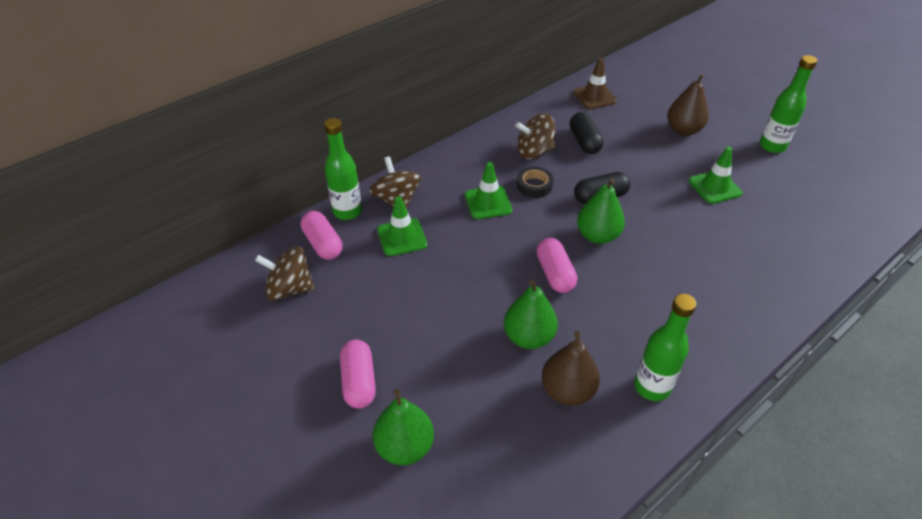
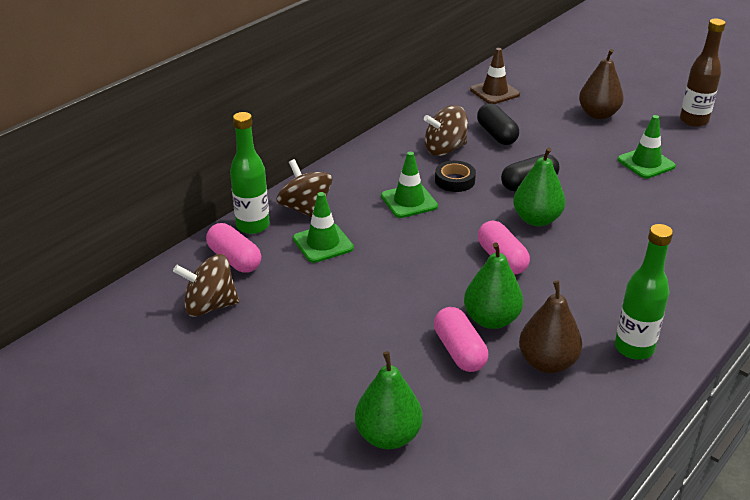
camera: 10 degrees left, 10 degrees down
pink capsule [340,339,376,409] -> pink capsule moved to [434,307,488,372]
green bottle [760,55,817,153] -> brown bottle [680,19,726,127]

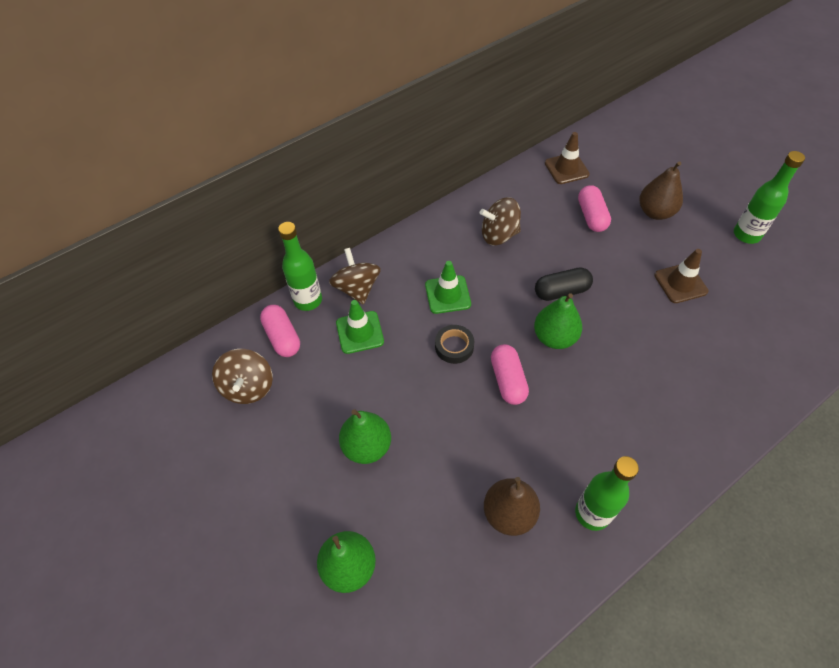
camera: 15 degrees right, 20 degrees up
brown spinning top [173,254,239,317] -> brown spinning top turned 105 degrees counterclockwise [212,349,273,404]
pink capsule [434,307,488,372] -> pink capsule moved to [578,185,611,232]
black tape [435,161,476,192] -> black tape moved to [435,325,474,364]
green pear [464,243,523,329] -> green pear moved to [339,409,391,464]
black capsule [477,103,519,145] -> none
green traffic cone [617,115,676,179] -> brown traffic cone [654,249,708,303]
brown bottle [680,19,726,127] -> green bottle [734,151,805,244]

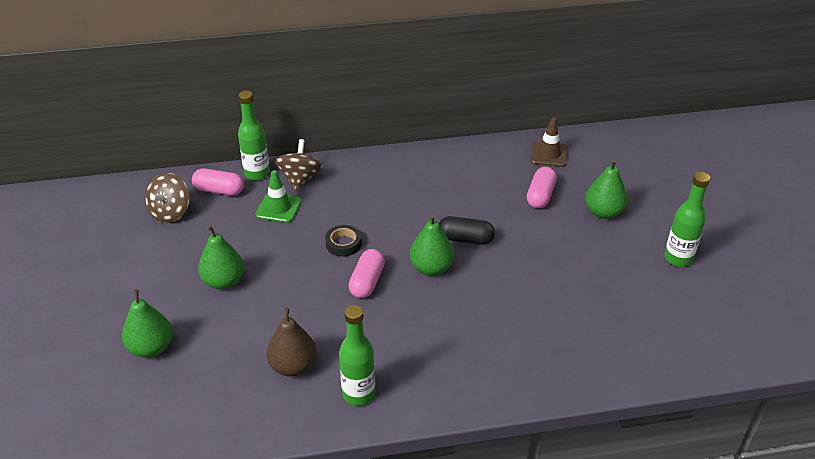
camera: 25 degrees right, 15 degrees down
pink capsule [260,305,300,357] -> pink capsule turned 75 degrees counterclockwise [192,168,244,196]
green traffic cone [425,261,471,314] -> none
brown spinning top [480,197,521,245] -> none
brown pear [640,161,683,220] -> green pear [585,159,628,219]
brown traffic cone [654,249,708,303] -> none

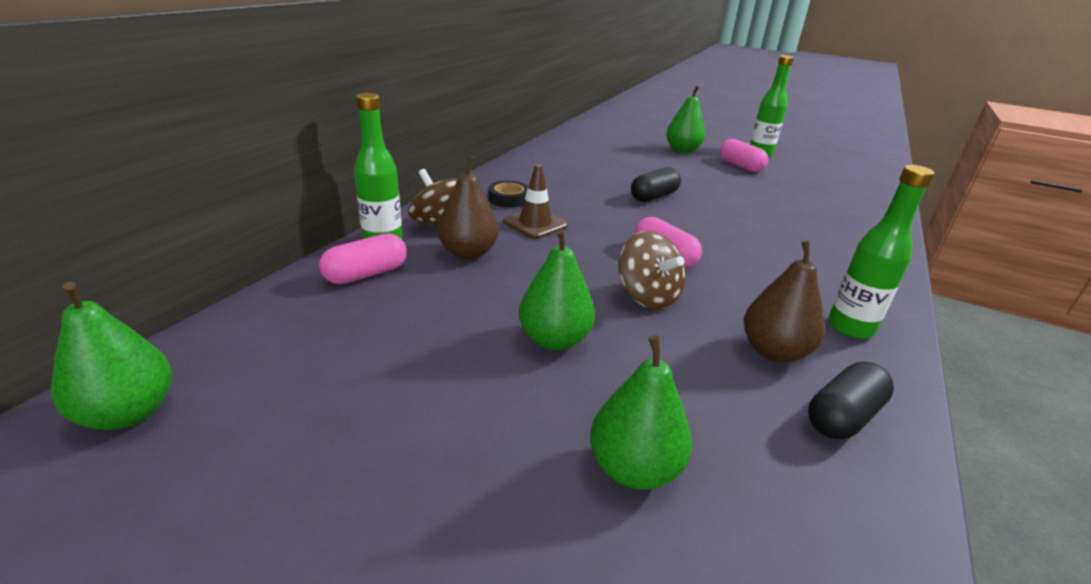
camera: 55 degrees left, 10 degrees down
brown spinning top [145,173,190,223] -> brown spinning top moved to [618,231,686,310]
green traffic cone [255,170,301,223] -> brown pear [437,156,498,260]
black tape [325,225,362,257] -> black tape moved to [488,181,528,208]
green pear [410,214,454,276] -> green pear moved to [51,282,172,430]
pink capsule [527,167,557,209] -> pink capsule moved to [720,139,768,172]
brown traffic cone [530,118,567,167] -> brown traffic cone moved to [503,164,568,239]
none -> black capsule [808,361,894,439]

